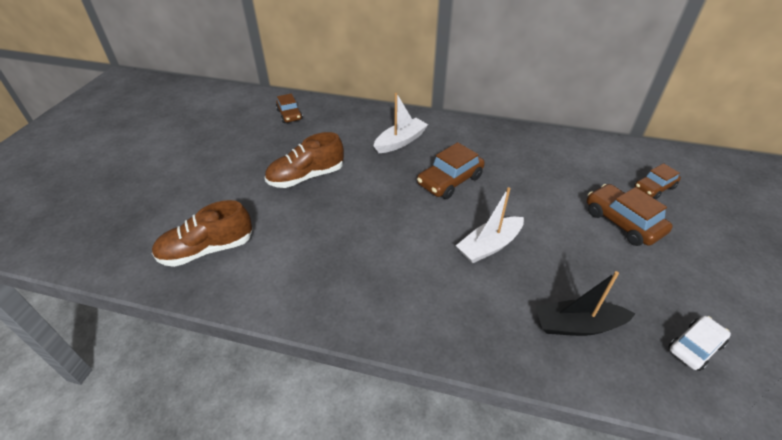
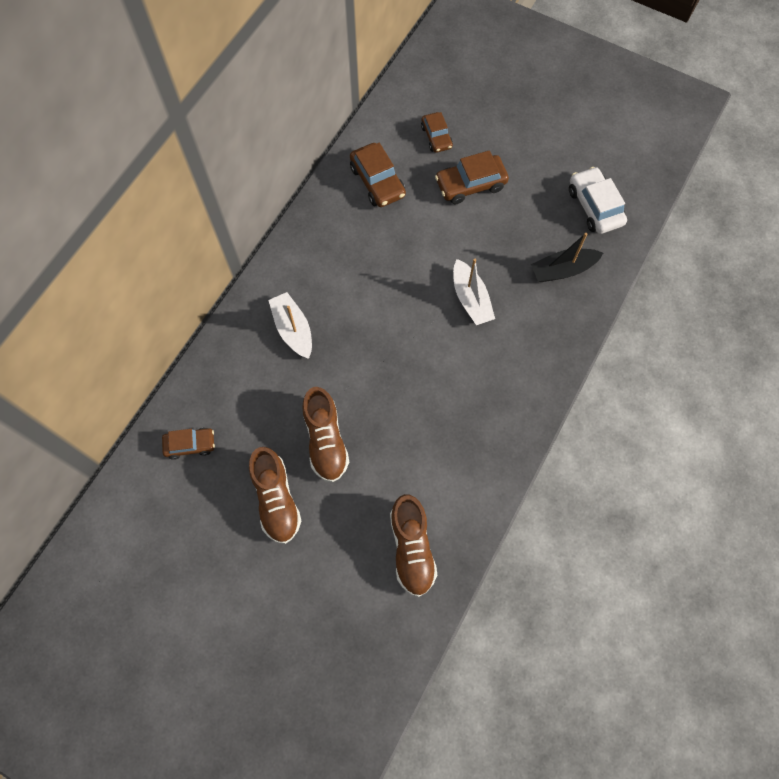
camera: 75 degrees left, 25 degrees up
brown car [417,142,485,199] -> brown car moved to [350,143,406,207]
black boat [535,271,635,336] -> black boat turned 60 degrees clockwise [531,233,603,282]
white car [669,316,731,371] -> white car [569,167,627,234], size x1.54
none -> brown shoe [249,447,301,544]

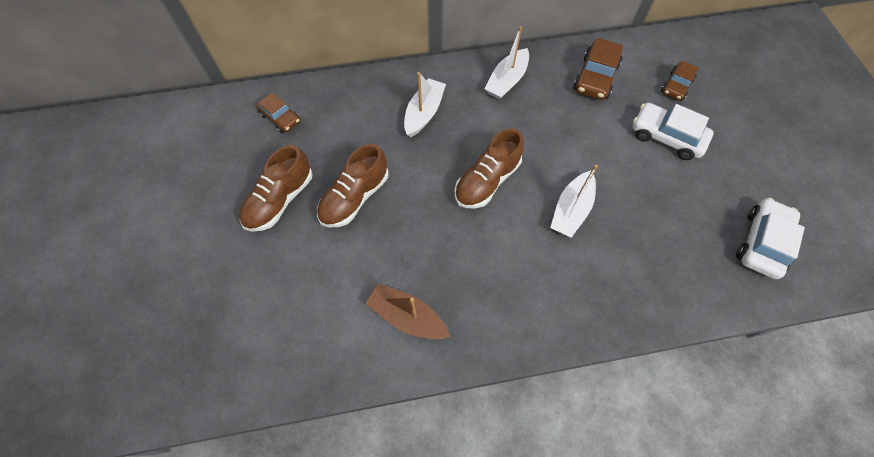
camera: 50 degrees right, 5 degrees down
brown shoe [390,494,437,597] -> brown shoe moved to [455,128,524,209]
brown car [435,150,509,204] -> white car [632,103,714,160]
black boat [531,233,603,282] -> none
none -> brown boat [365,283,450,339]
none -> white boat [484,26,529,100]

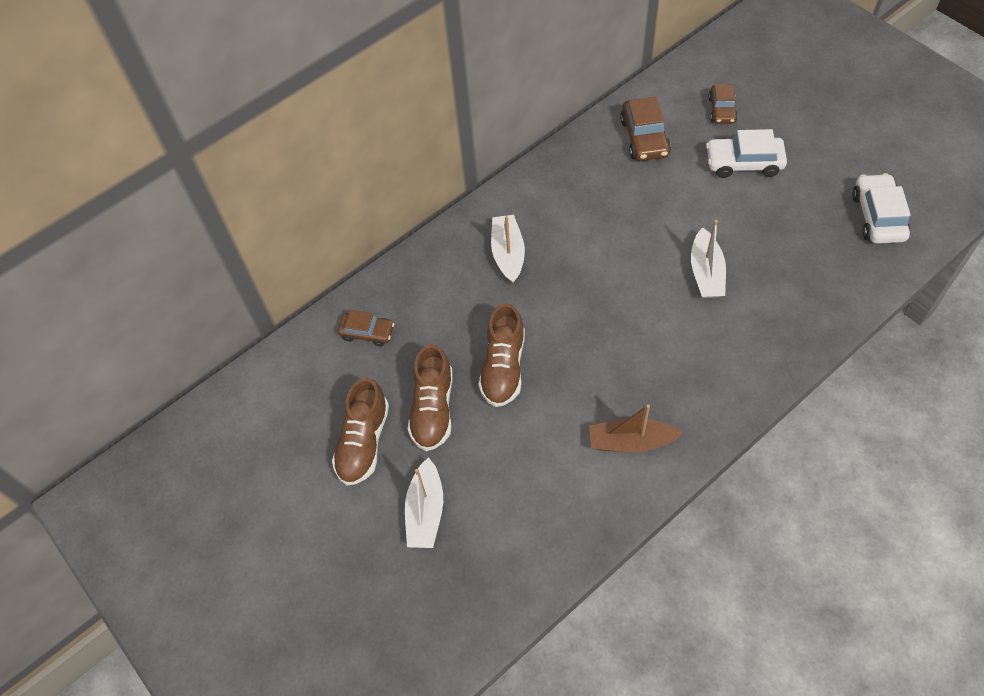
camera: 25 degrees left, 5 degrees down
brown shoe [455,128,524,209] -> brown shoe moved to [332,377,389,485]
white boat [484,26,529,100] -> white boat moved to [405,457,443,548]

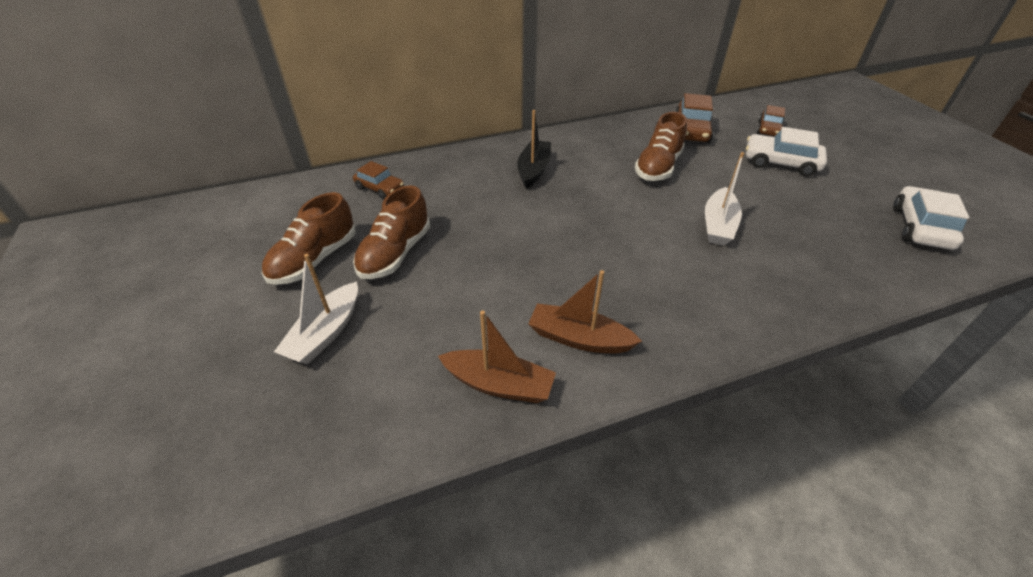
camera: 15 degrees right, 15 degrees down
brown shoe [479,303,525,407] -> brown shoe moved to [635,112,687,181]
white boat [491,215,525,283] -> black boat [517,110,551,189]
none -> brown boat [438,310,556,403]

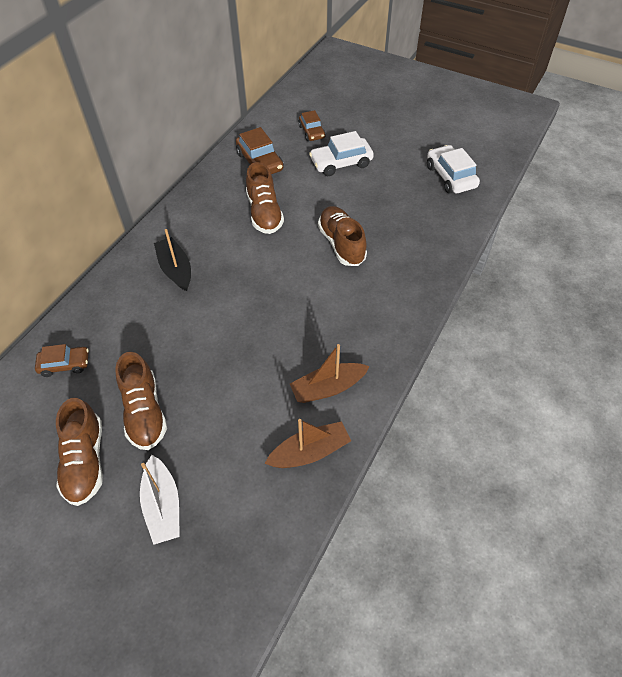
camera: 40 degrees left, 10 degrees up
white boat [705,152,744,245] -> brown shoe [318,206,367,266]

